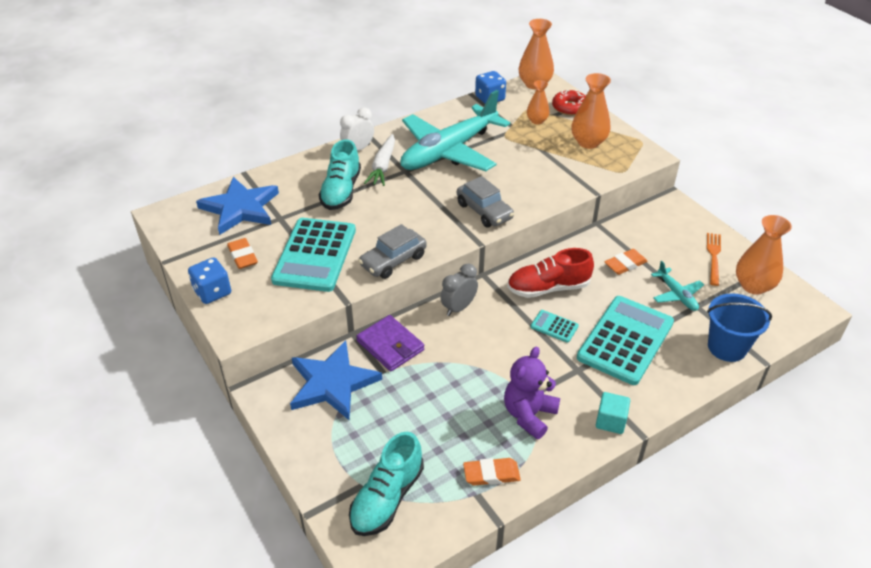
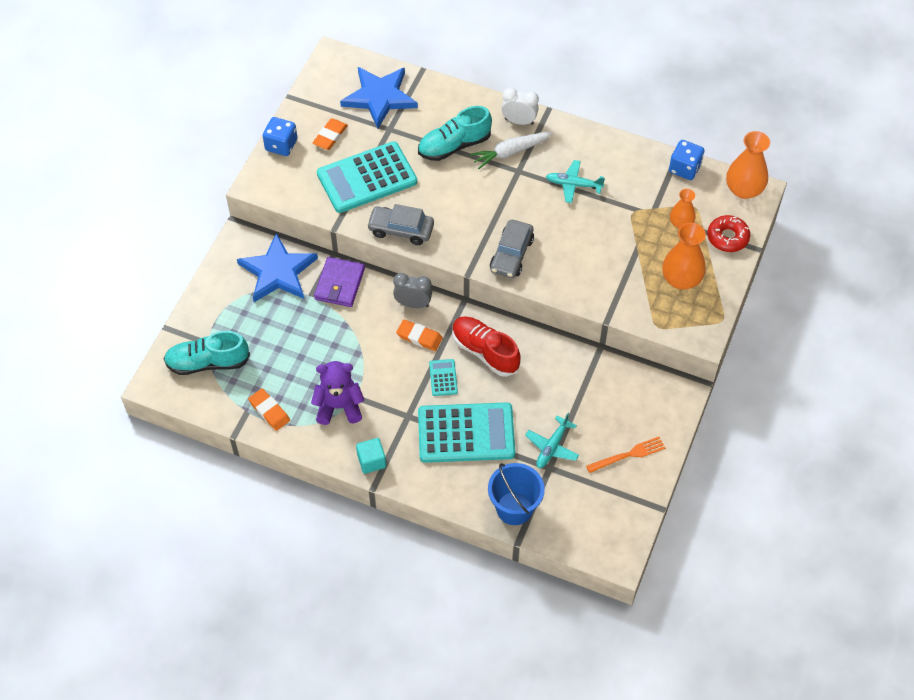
camera: 55 degrees right, 15 degrees up
turquoise plane [400,90,510,171] -> turquoise plane [546,160,605,203], size x0.42
orange eraser [604,249,648,275] -> orange eraser moved to [396,319,443,351]
orange vase [736,215,792,295] -> none

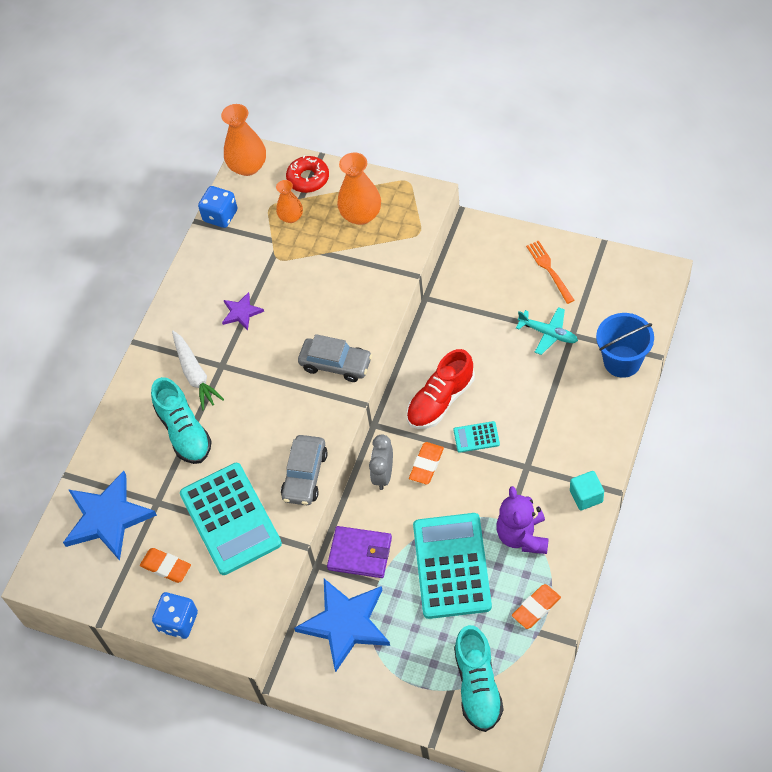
camera: 85 degrees left, 0 degrees up
turquoise calculator [418,402,515,463] -> turquoise calculator moved to [413,513,492,619]
white clock [501,87,539,125] -> none
turquoise plane [546,160,605,203] -> purple star [222,292,264,330]

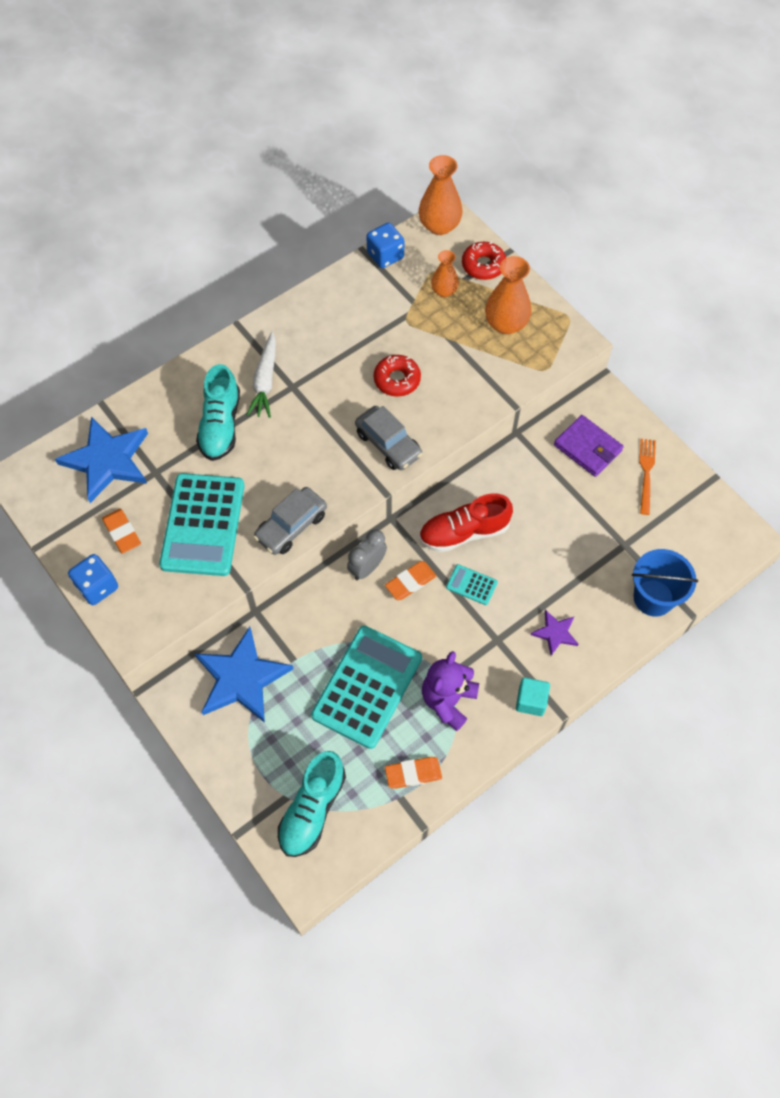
camera: 25 degrees right, 5 degrees up
purple star [222,292,264,330] -> purple star moved to [531,610,579,656]
purple wallet [327,526,392,578] -> purple wallet moved to [554,415,624,477]
turquoise plane [516,307,578,355] -> none
none -> red donut [374,355,421,396]

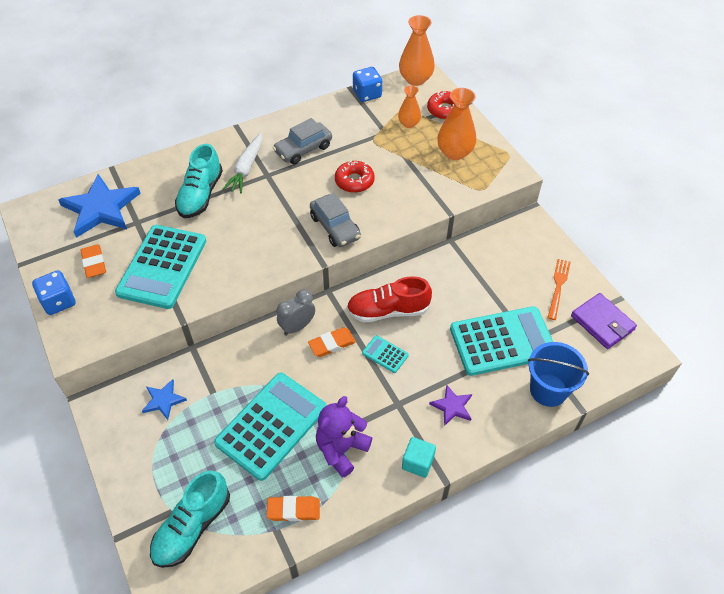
camera: 10 degrees right, 10 degrees down
blue star [195,627,293,723] -> blue star [142,379,187,420], size x0.49
grey car [253,487,327,555] -> grey car moved to [273,118,332,165]
purple wallet [554,415,624,477] -> purple wallet moved to [571,293,637,349]
none -> turquoise calculator [450,306,553,376]

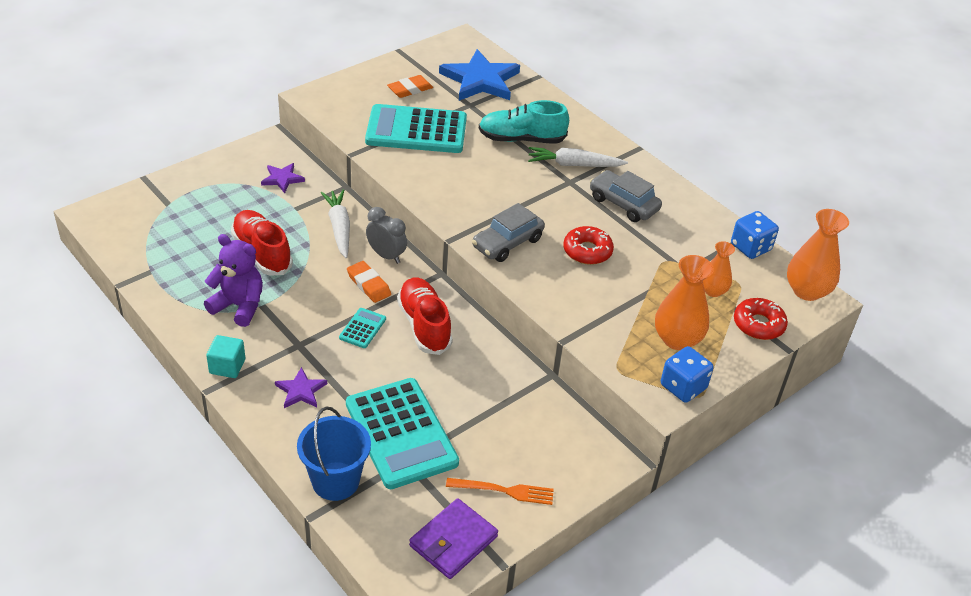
camera: 75 degrees right, 10 degrees down
blue dice [32,270,76,315] -> blue dice moved to [661,346,714,403]
blue star [142,379,187,420] -> purple star [261,163,305,193]
turquoise shoe [150,470,230,568] -> none
turquoise calculator [214,373,326,481] -> red shoe [231,210,293,276]
orange eraser [267,496,320,521] -> none
none -> white carrot [321,190,350,258]

